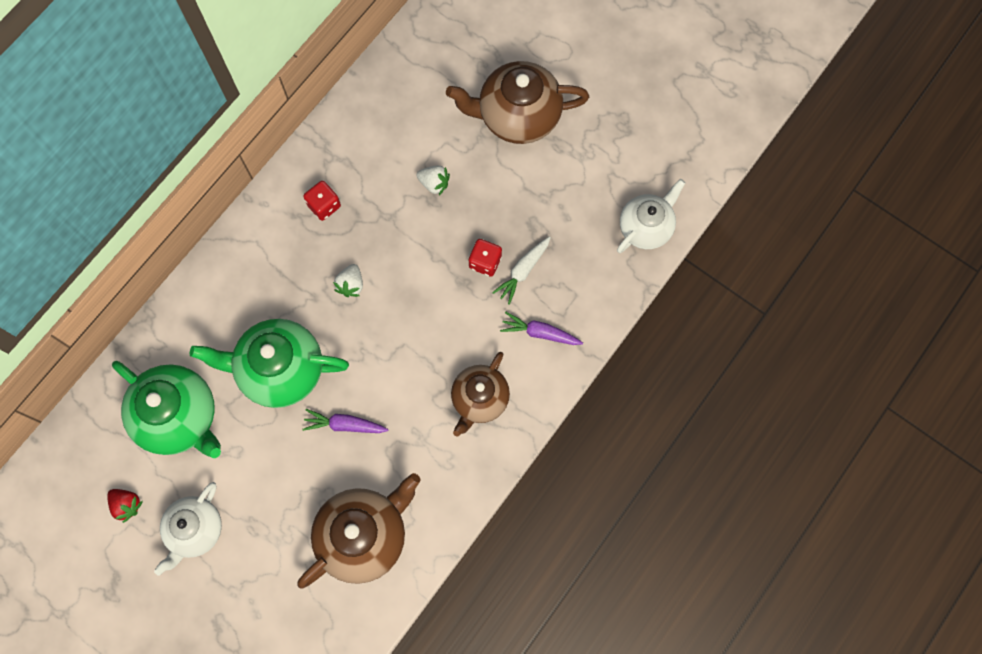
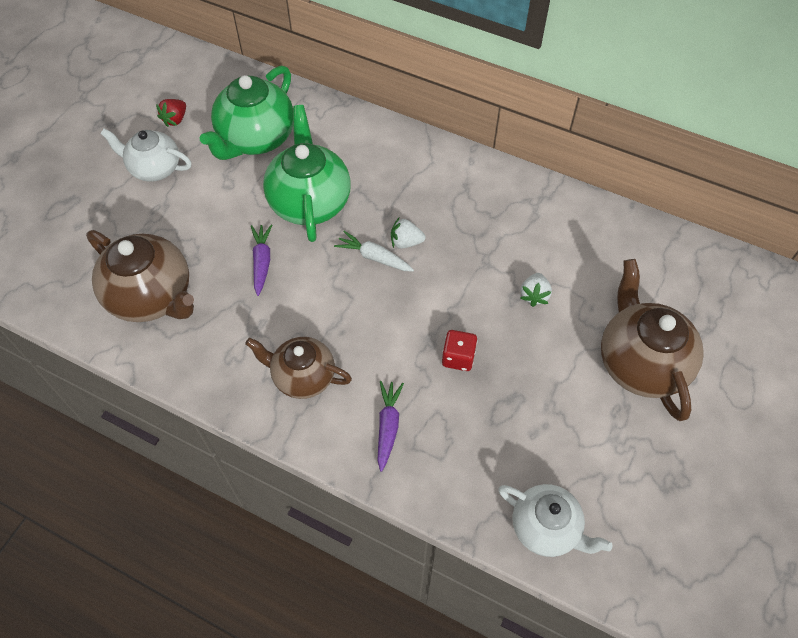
camera: 80 degrees right, 15 degrees down
red dice [303,181,341,221] -> none
white carrot [492,236,551,305] -> white carrot moved to [334,231,414,271]

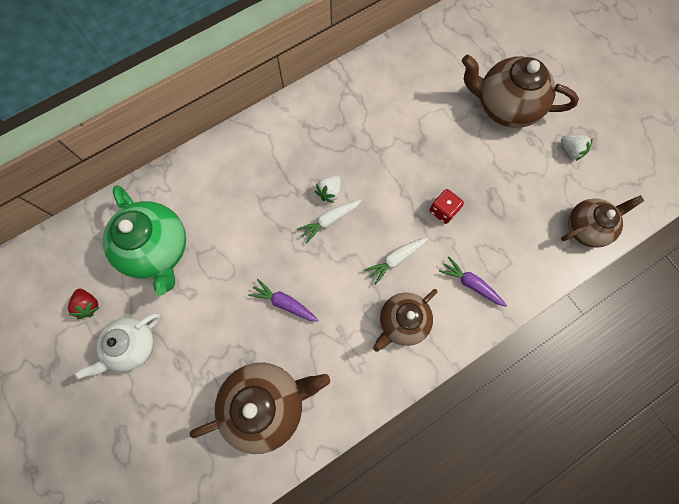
camera: 60 degrees left, 15 degrees up
green teapot [263,105,351,242] -> none
white teapot [498,484,613,557] -> brown teapot [561,195,645,248]
white strawberry [520,273,552,307] -> white strawberry moved to [561,135,593,161]
none -> white carrot [364,237,428,285]

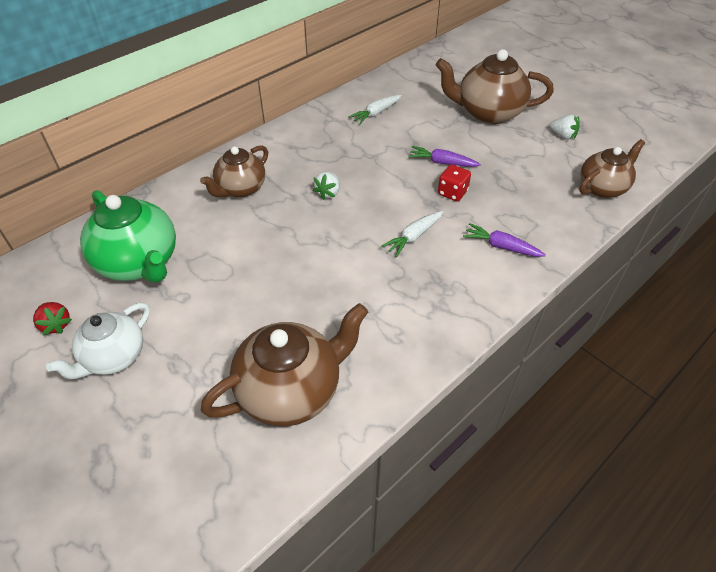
camera: 10 degrees left, 25 degrees down
purple carrot [248,279,318,322] -> purple carrot moved to [408,146,481,167]
white carrot [297,200,362,244] -> white carrot moved to [349,95,402,124]
brown teapot [373,289,437,352] -> brown teapot moved to [200,145,268,198]

